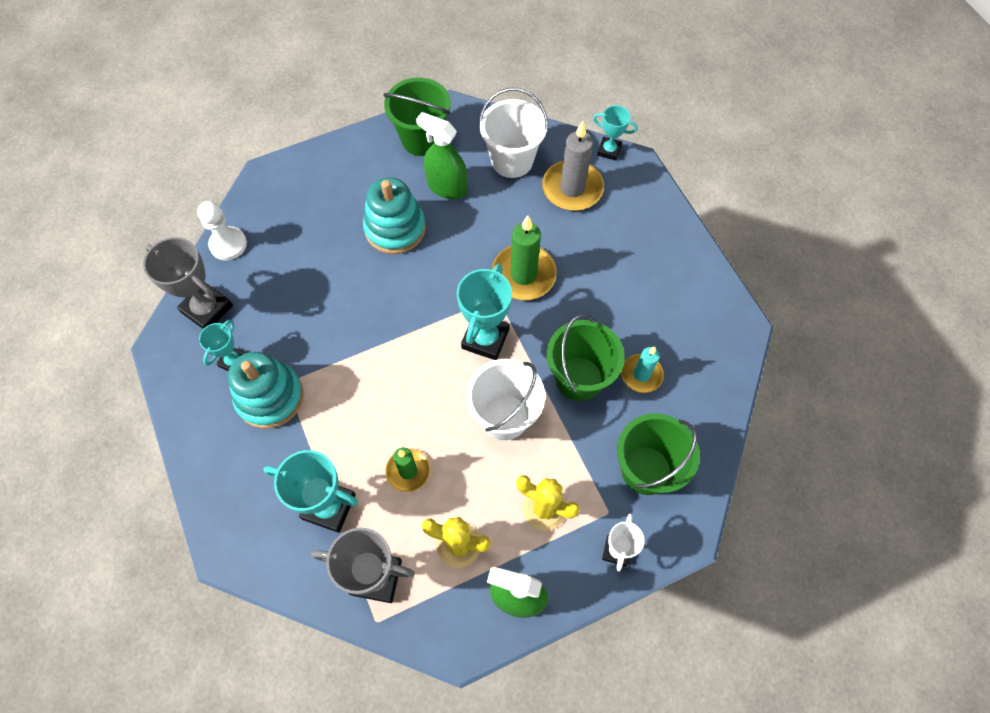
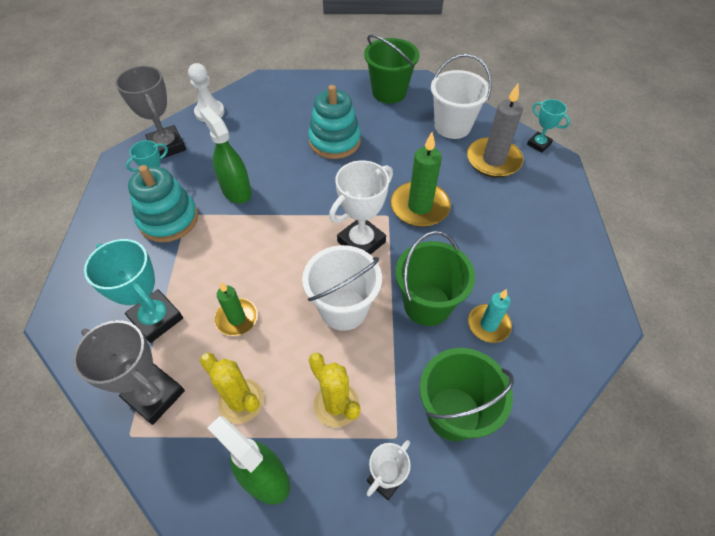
camera: 25 degrees right, 10 degrees down
green spray bottle [416,112,467,199] -> green spray bottle moved to [199,107,252,204]
turquoise trophy [457,264,512,360] -> white trophy [329,160,393,255]

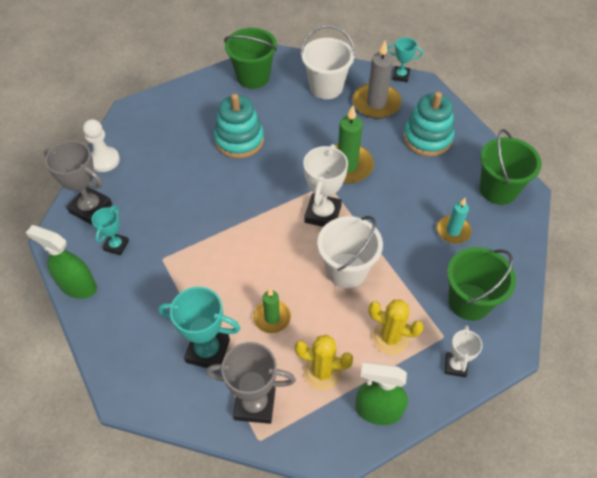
camera: 30 degrees left, 0 degrees up
turquoise stacking toy [128,165,198,242] -> turquoise stacking toy moved to [403,92,454,156]
green spray bottle [199,107,252,204] -> green spray bottle moved to [26,225,97,299]
green bucket [396,231,475,326] -> green bucket moved to [480,129,542,205]

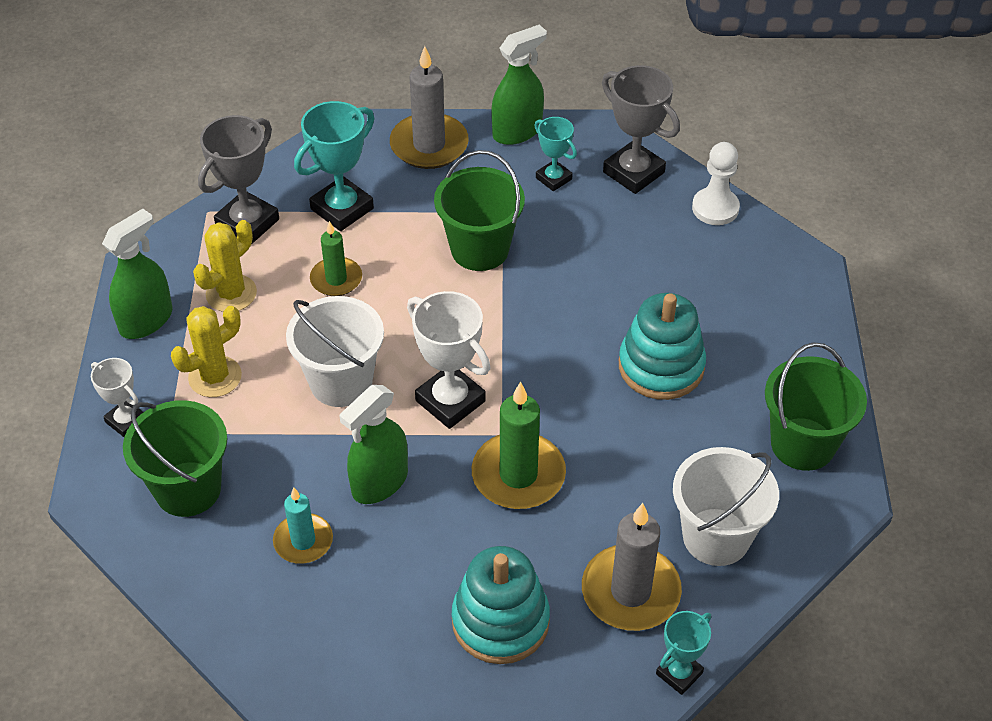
camera: 120 degrees right, 5 degrees down
grey trophy [44,140,112,225] -> grey trophy turned 75 degrees clockwise [602,65,680,194]
green bucket [480,129,542,205] -> green bucket moved to [434,150,525,271]
none -> green spray bottle [340,385,408,504]
none -> grey candle [390,46,469,169]

